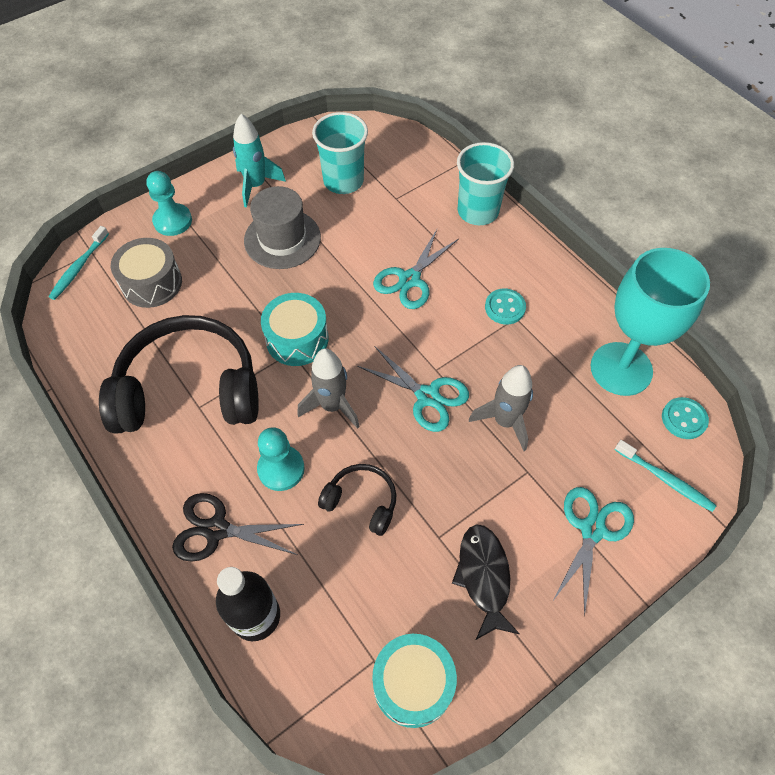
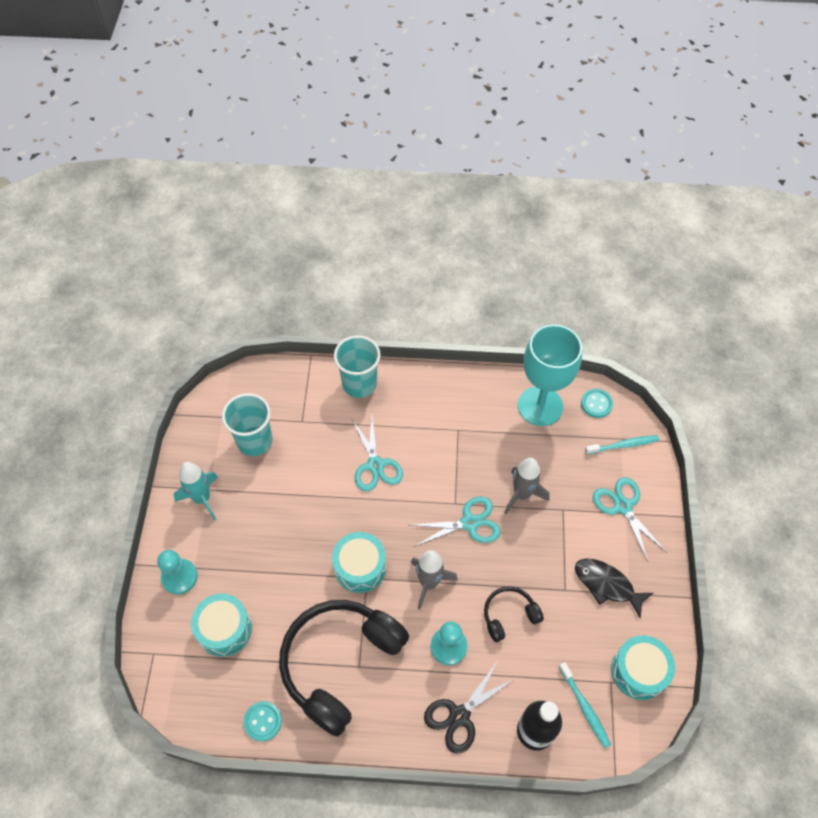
camera: 50 degrees left, 0 degrees up
turquoise toothbrush [48,226,109,300] -> turquoise toothbrush moved to [559,662,611,748]
grey drum [111,238,182,308] -> turquoise drum [191,594,252,657]
grey hat [244,186,321,269] -> none
turquoise button [485,289,526,325] -> turquoise button moved to [243,701,282,742]

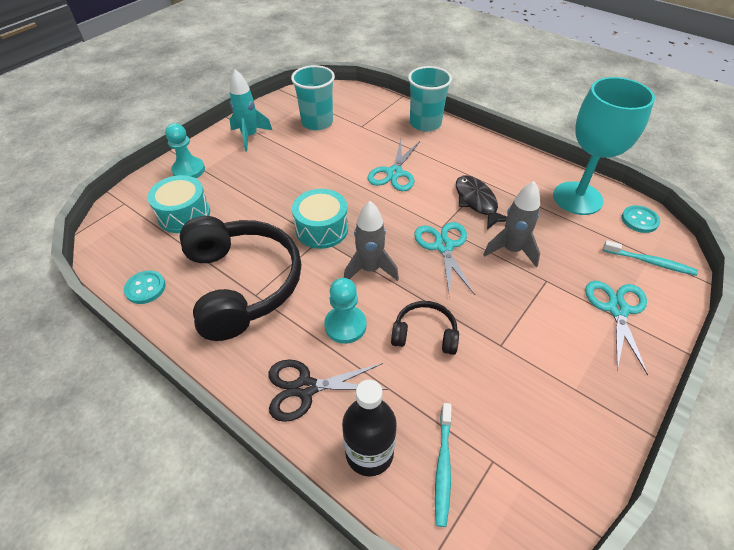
camera: 35 degrees right, 10 degrees down
black headphones [279,600,409,737] -> black headphones turned 90 degrees clockwise [179,216,301,341]
turquoise scissors [409,497,501,546] -> turquoise scissors turned 120 degrees counterclockwise [414,222,475,298]
black fish [575,558,653,618] -> black fish moved to [456,175,507,229]
turquoise drum [611,635,675,700] -> none

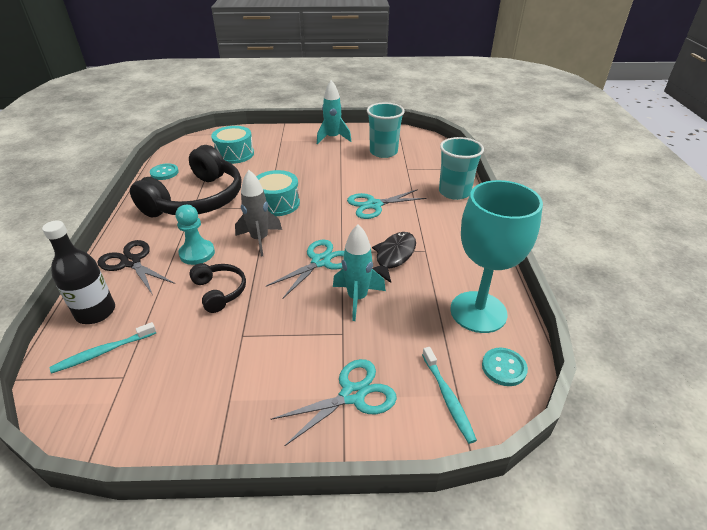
camera: 50 degrees right, 10 degrees down
turquoise pawn [165,123,205,178] -> none
grey rocket [483,181,540,267] -> turquoise rocket [333,225,386,321]

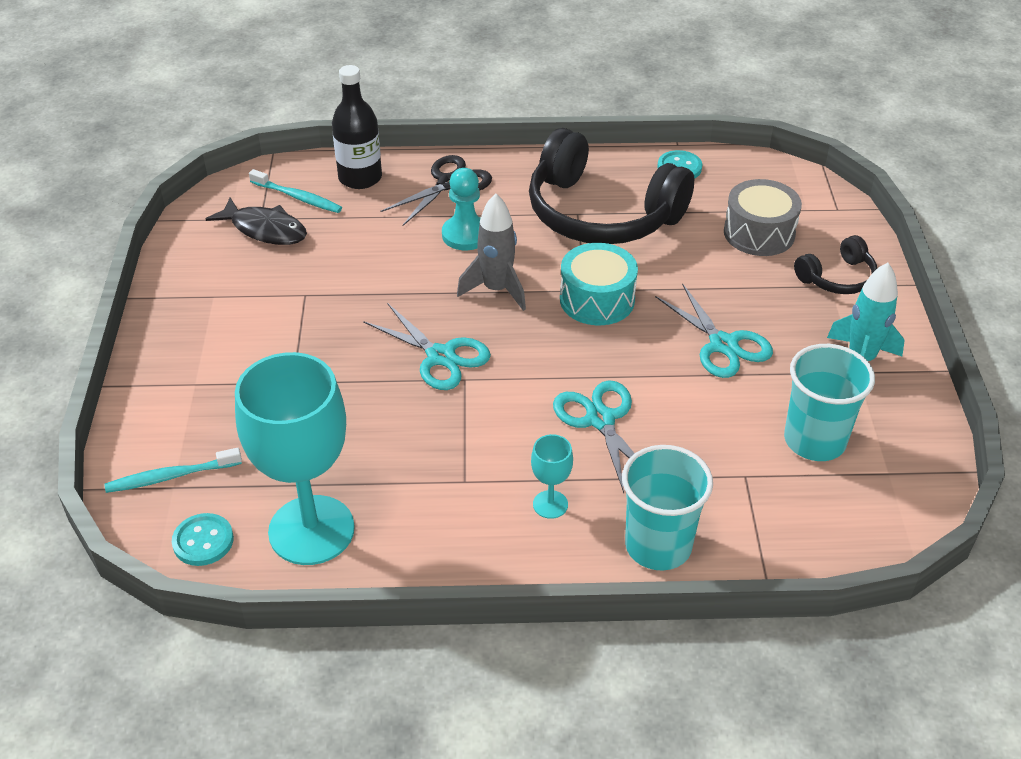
camera: 90 degrees right, 5 degrees up
turquoise toothbrush [50,322,156,373] -> turquoise toothbrush turned 150 degrees clockwise [249,169,342,213]
black headphones [189,263,246,313] -> black headphones moved to [794,235,877,294]
turquoise drum [211,126,254,164] -> grey drum [724,179,802,256]
turquoise scissors [271,359,397,447] -> turquoise scissors moved to [655,283,773,378]
turquoise rocket [333,225,386,321] -> none
black fish [372,232,416,283] -> black fish moved to [206,198,307,245]
none -> turquoise goblet [531,434,573,519]

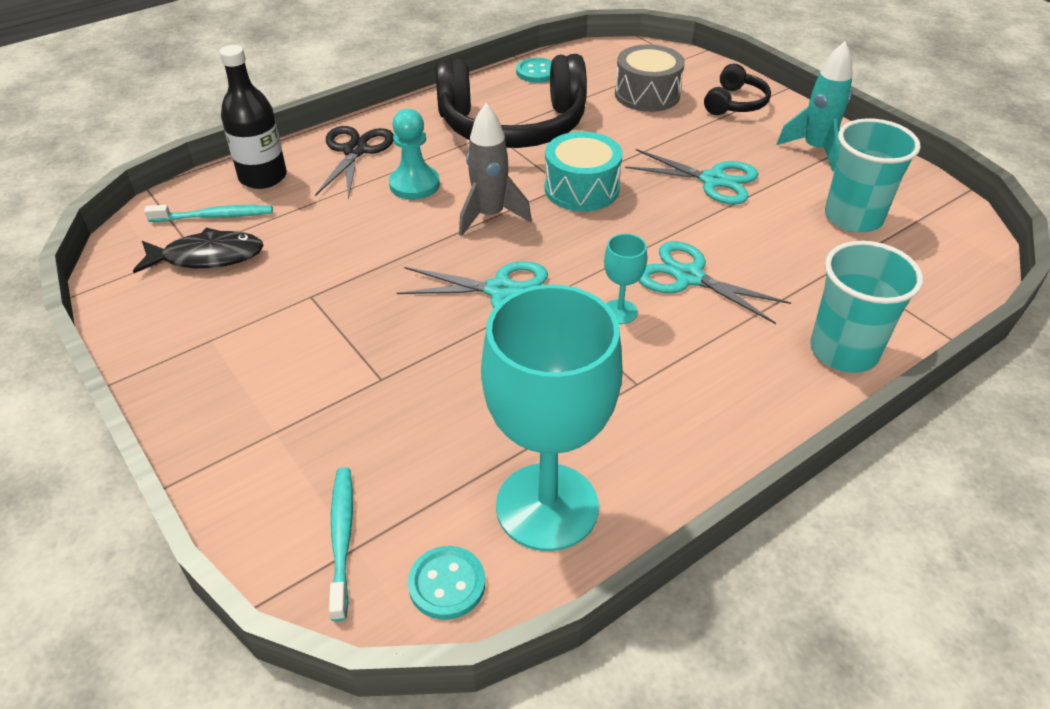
camera: 35 degrees left, 0 degrees up
turquoise toothbrush [105,448,242,493] -> turquoise toothbrush turned 135 degrees clockwise [329,467,353,621]
turquoise goblet [531,434,573,519] -> turquoise goblet moved to [604,234,647,324]

